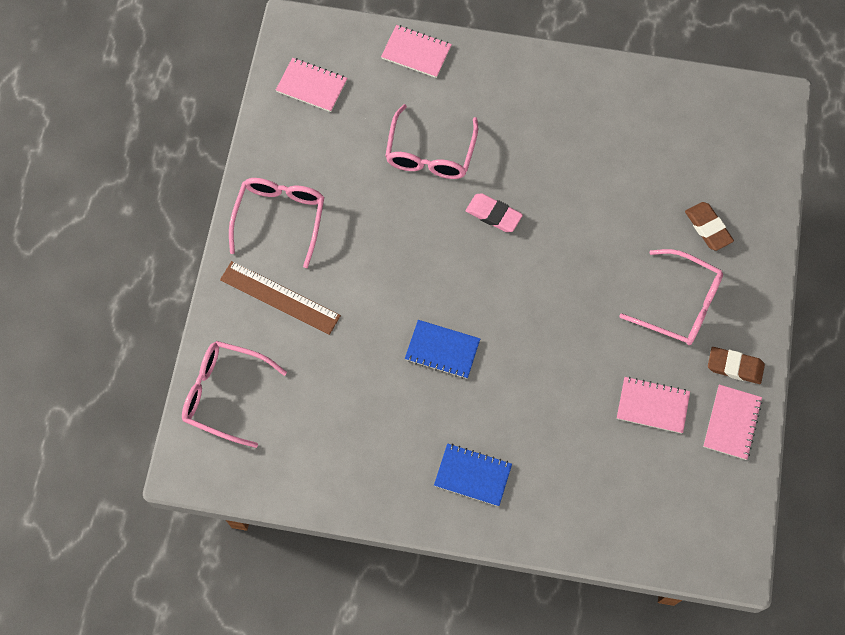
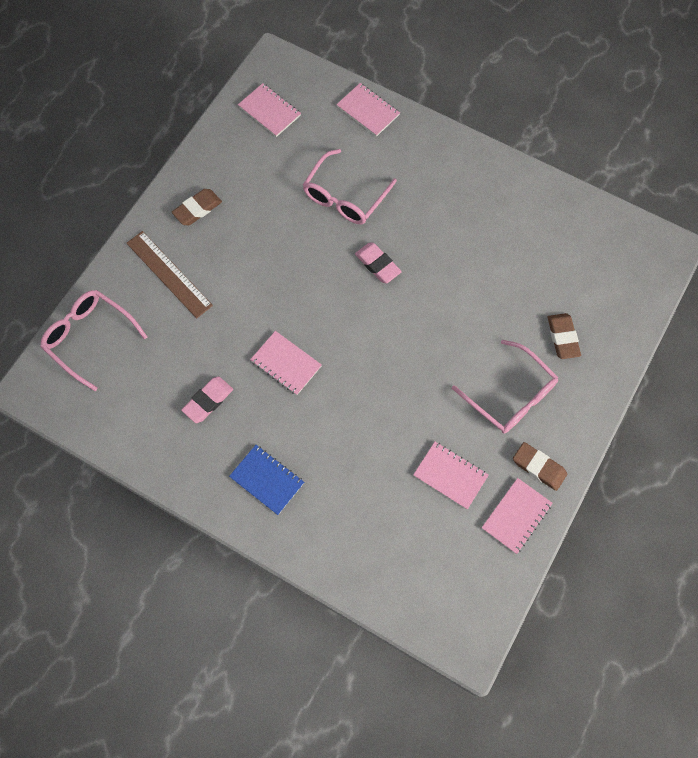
camera: 20 degrees right, 0 degrees up
pink glasses [229,178,324,268] -> brown eraser [172,189,222,225]
blue notebook [405,320,480,379] -> pink notebook [250,331,322,395]
none -> pink eraser [181,376,233,423]

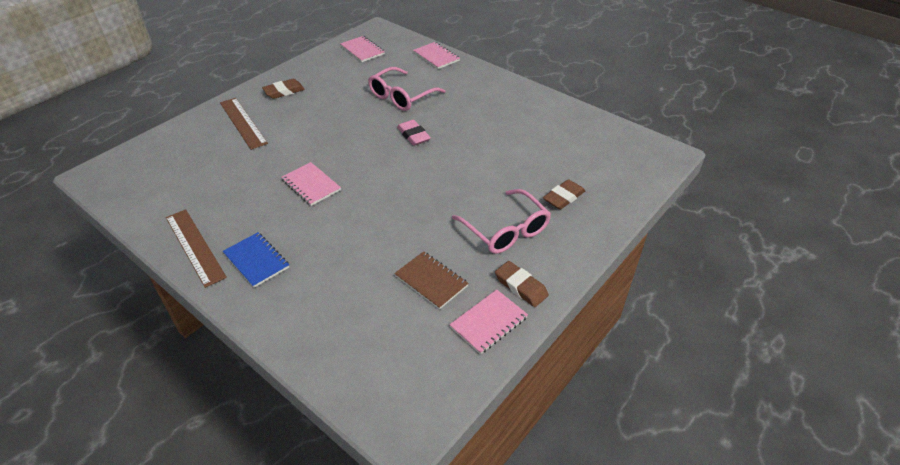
camera: 10 degrees right, 25 degrees down
pink glasses [40,290,147,391] -> none
pink eraser [181,376,233,423] -> none
pink notebook [413,442,489,509] -> brown notebook [394,251,469,310]
brown eraser [548,313,581,359] -> brown eraser turned 45 degrees clockwise [543,179,585,210]
none -> brown ruler [166,209,227,288]

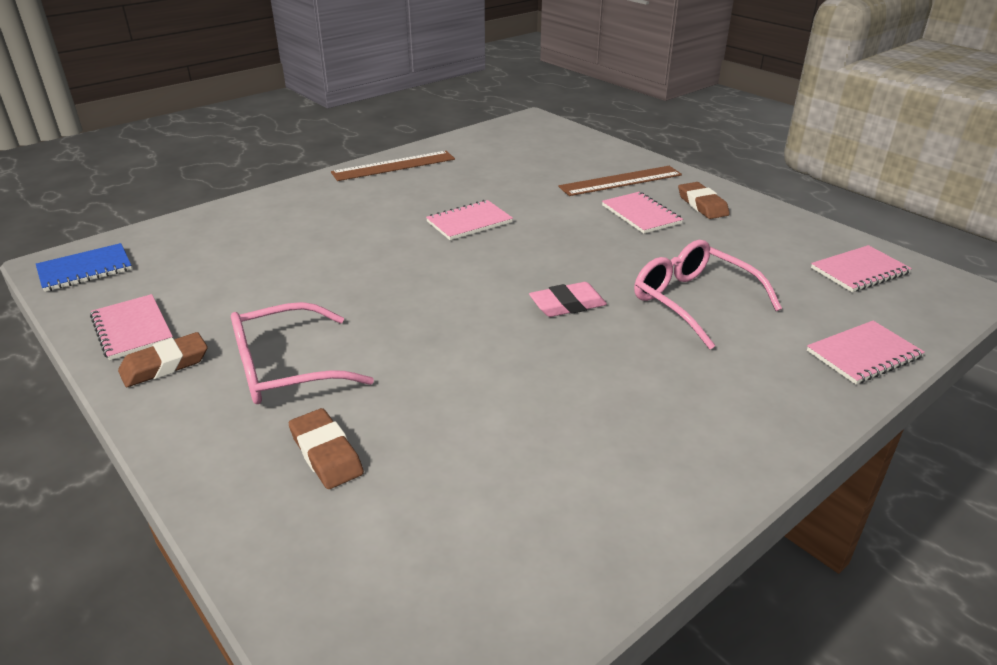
camera: 100 degrees right, 10 degrees down
blue notebook [223,232,289,288] -> blue notebook moved to [36,243,132,292]
brown notebook [394,251,469,310] -> none
none -> pink notebook [602,192,683,234]

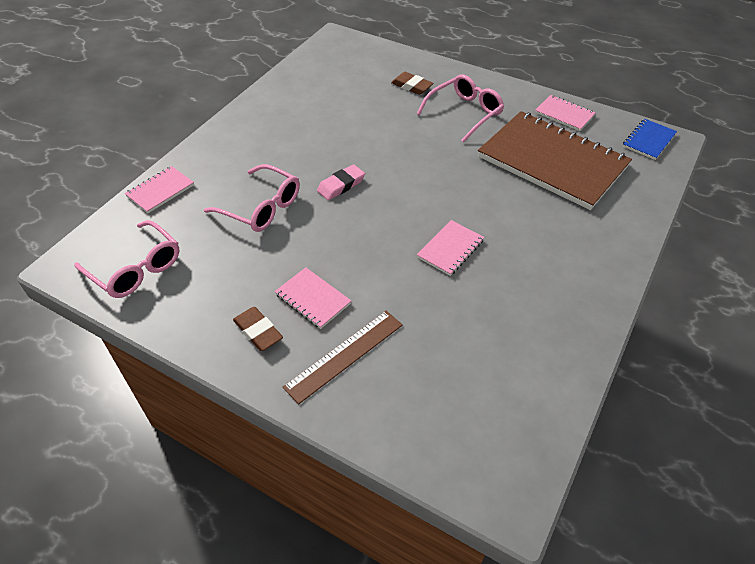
camera: 160 degrees right, 15 degrees up
brown eraser [118,332,208,387] -> none
brown ruler [331,151,455,181] -> none
pink notebook [811,245,912,292] -> pink glasses [74,220,179,298]
none -> brown notebook [478,111,632,210]

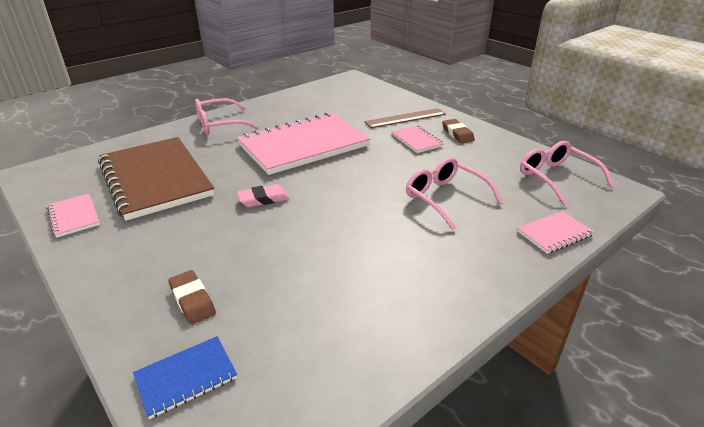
camera: 160 degrees left, 15 degrees down
pink eraser [317,164,365,200] -> pink eraser moved to [237,184,289,207]
pink glasses [417,75,504,143] -> pink glasses moved to [195,98,260,135]
pink notebook [417,220,484,276] -> pink notebook [237,112,370,175], size x2.33
blue notebook [623,119,677,160] -> blue notebook moved to [133,336,237,419]

